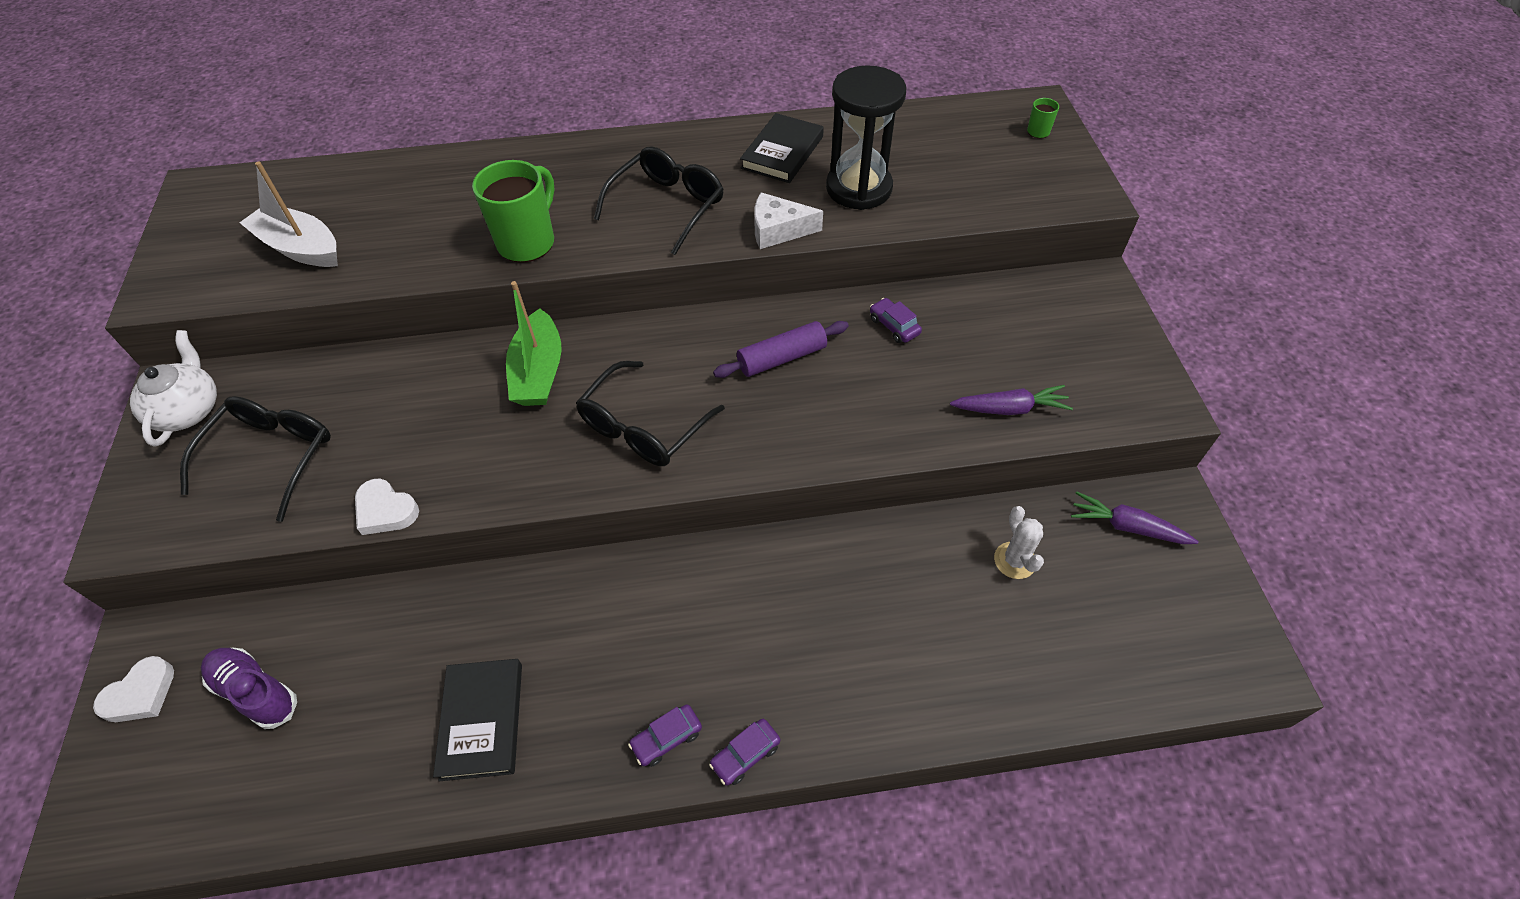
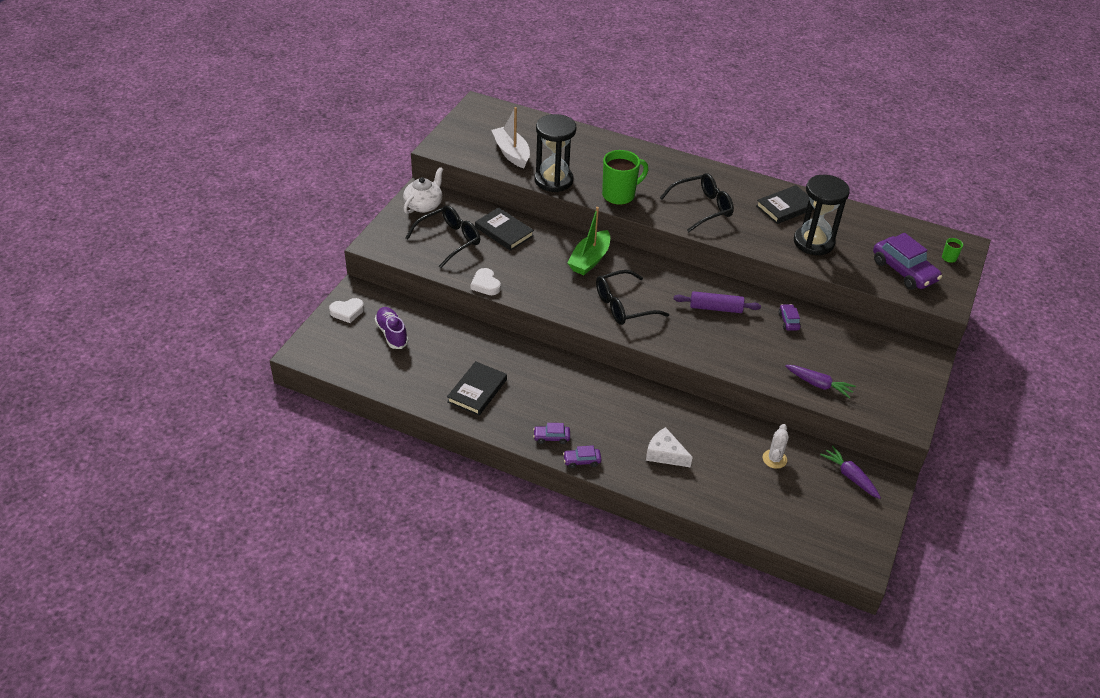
camera: 30 degrees right, 10 degrees down
white cheese [754,192,823,249] -> white cheese moved to [646,427,693,468]
none -> black book [475,208,534,251]
none -> black hourglass [534,114,576,192]
none -> purple car [873,233,942,290]

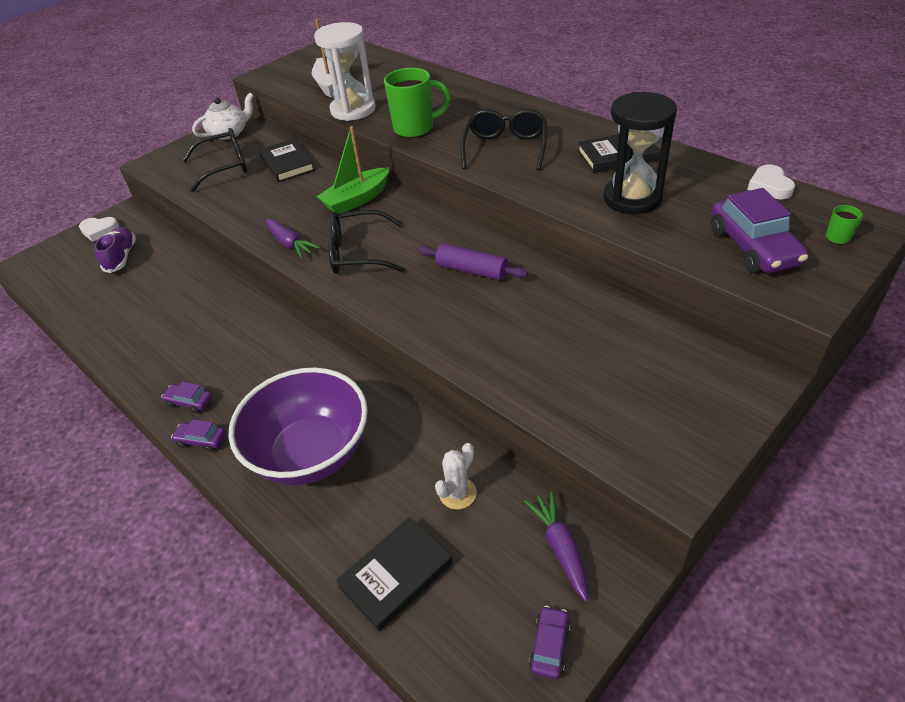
camera: 25 degrees right, 0 degrees up
black book [447,361,507,416] -> black book moved to [336,517,453,631]
white heart [471,268,501,295] -> white heart moved to [747,165,795,199]
black hourglass [534,114,576,192] -> white hourglass [314,22,376,121]
white cheese [646,427,693,468] -> purple bowl [228,368,368,485]
black glasses [660,173,734,232] -> black glasses turned 75 degrees counterclockwise [460,109,547,170]
purple car [779,304,801,331] -> purple car moved to [529,606,570,679]
purple carrot [785,365,856,399] -> purple carrot moved to [265,219,320,259]

